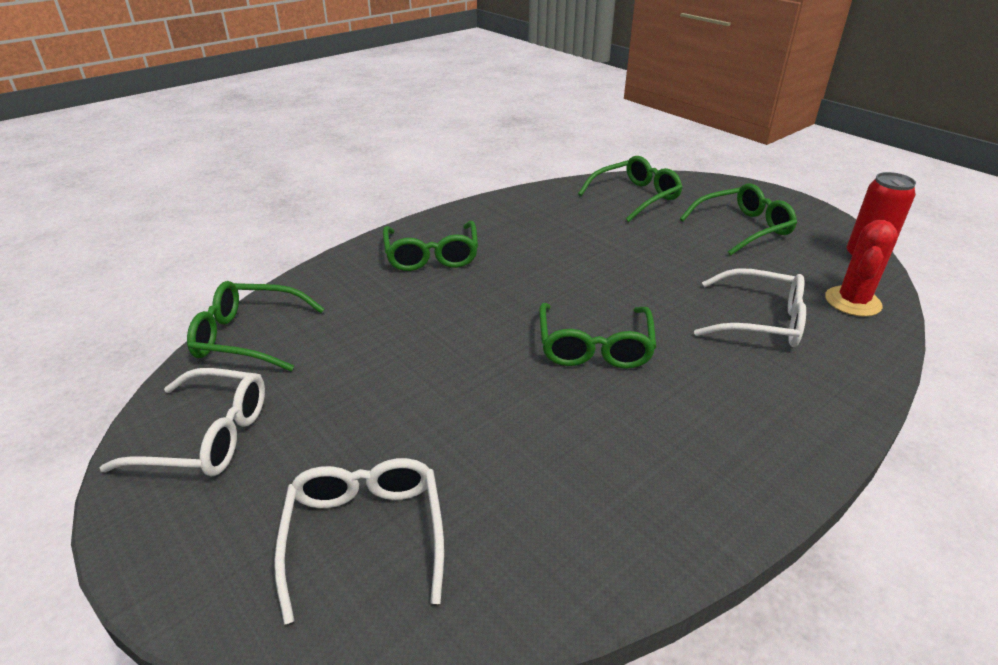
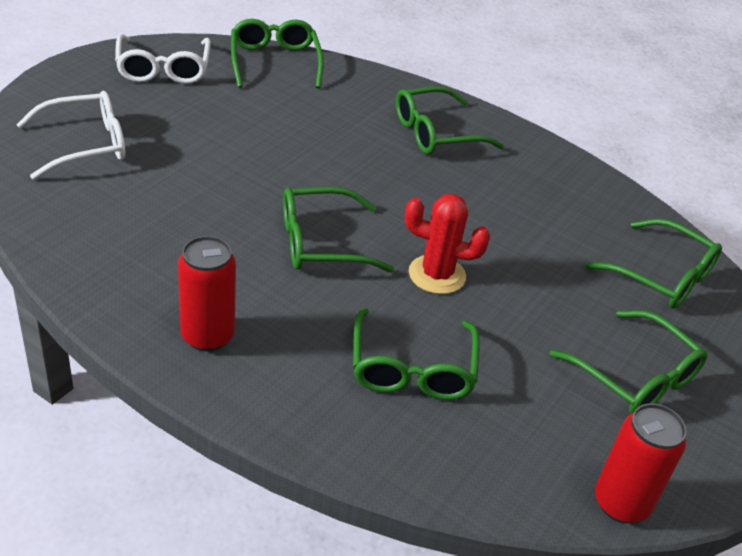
camera: 70 degrees right, 5 degrees up
white glasses [694,268,806,347] -> green glasses [353,308,480,400]
red cactus [825,220,898,317] -> red cactus moved to [405,194,490,294]
none -> red can [178,236,236,352]

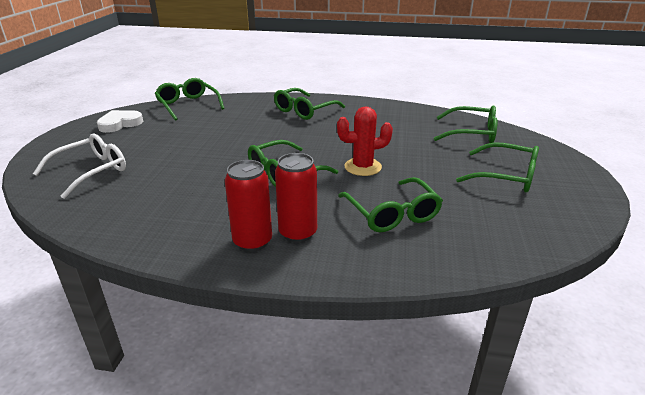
camera: 20 degrees left, 10 degrees down
white glasses [115,34,211,84] -> white heart [97,110,143,133]
red can [595,403,687,523] -> red can moved to [275,153,317,243]

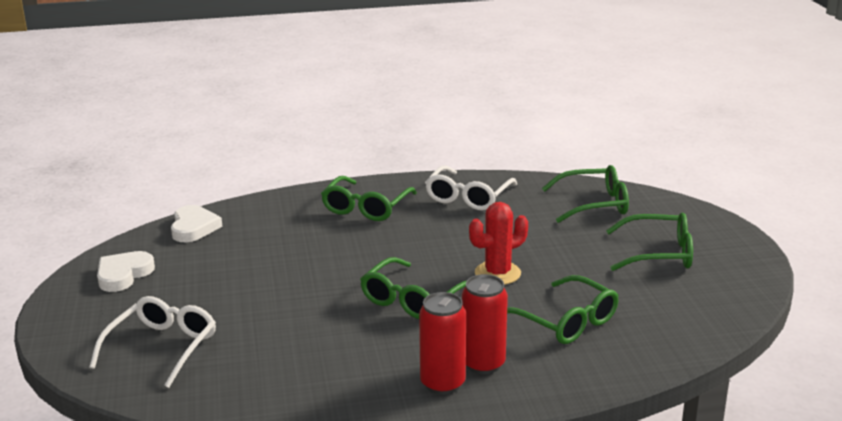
camera: 20 degrees left, 5 degrees down
green glasses [154,78,225,121] -> white heart [171,205,222,242]
none -> white glasses [425,166,517,210]

